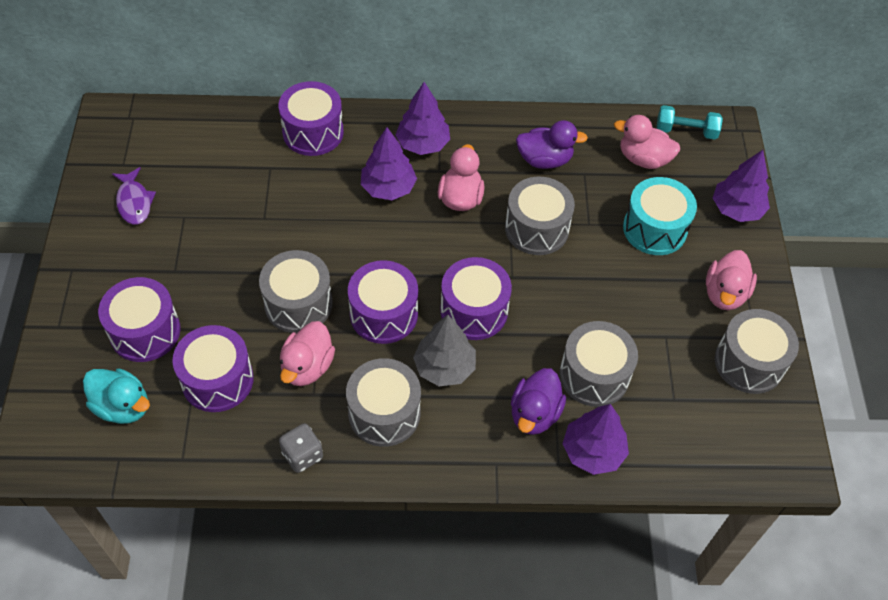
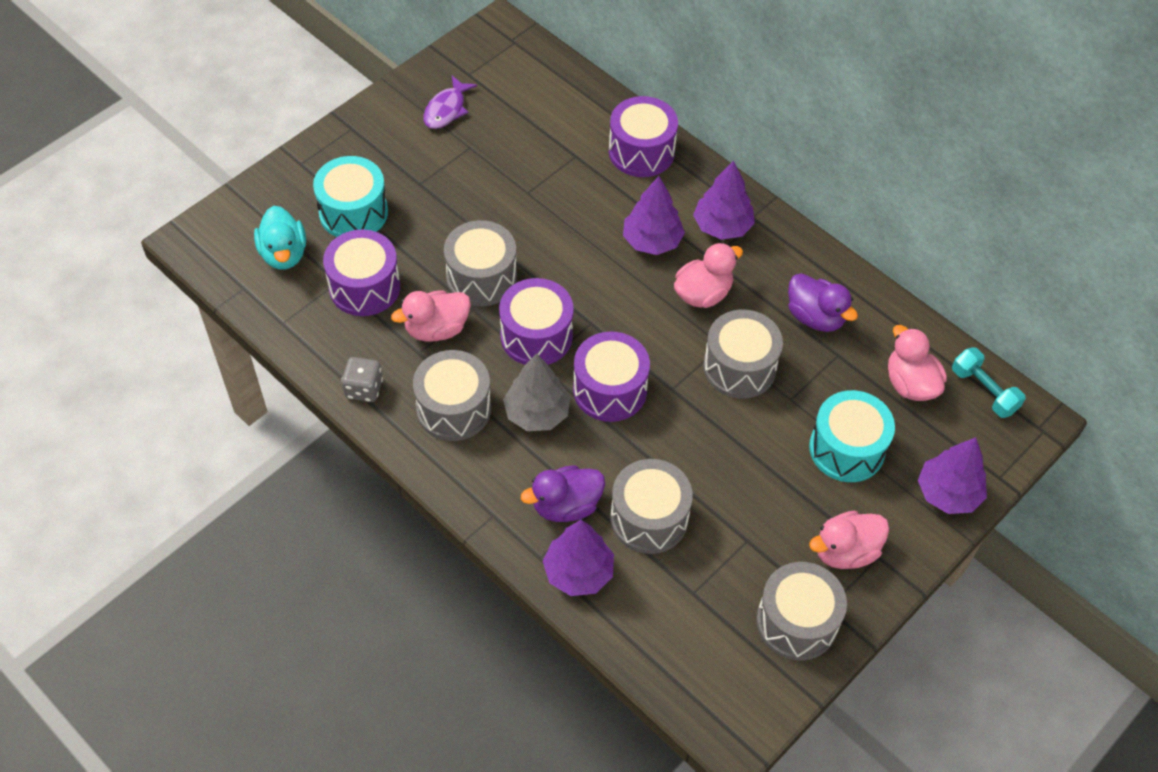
camera: 45 degrees right, 0 degrees up
purple drum [98,277,181,362] -> turquoise drum [313,156,388,237]

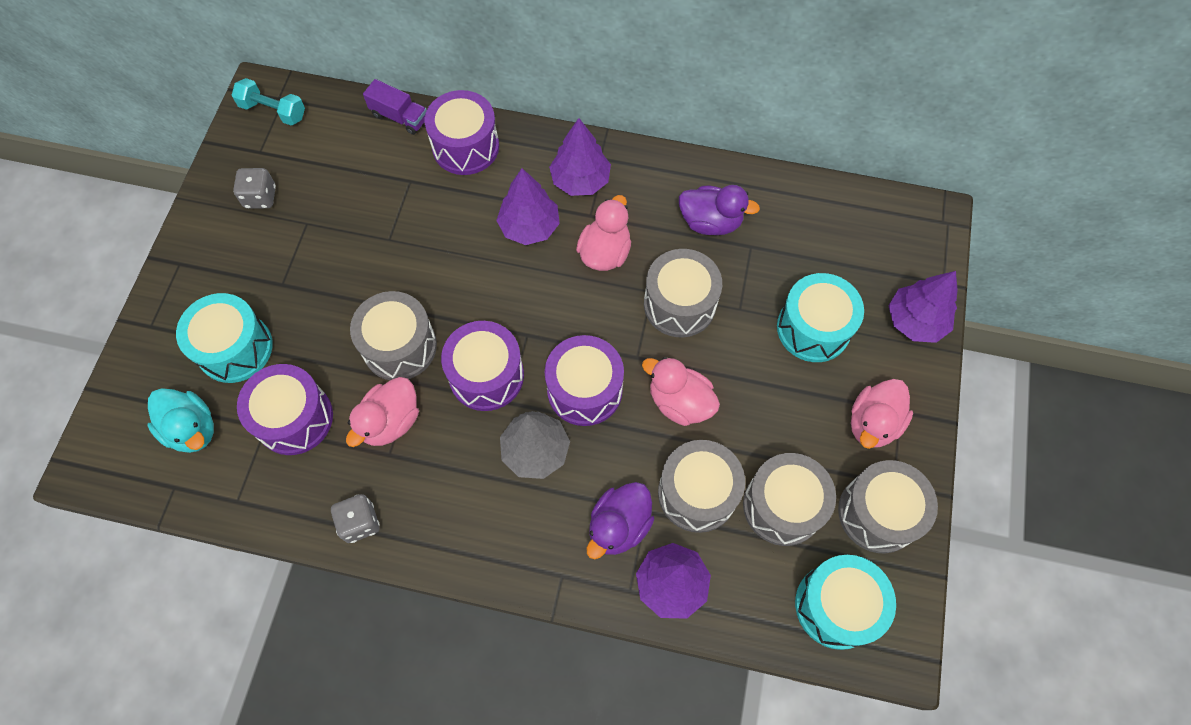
camera: 30 degrees left, 10 degrees up
grey drum [413,350,491,441] -> grey drum moved to [743,453,836,546]
purple fish [423,75,477,129] -> grey dice [233,168,276,209]
pink duck [888,325,947,401] -> pink duck moved to [642,357,720,426]
turquoise dumbbell [952,347,1026,418] -> turquoise dumbbell moved to [231,78,305,126]
none -> purple truck [363,79,427,135]
none -> turquoise drum [795,555,896,650]

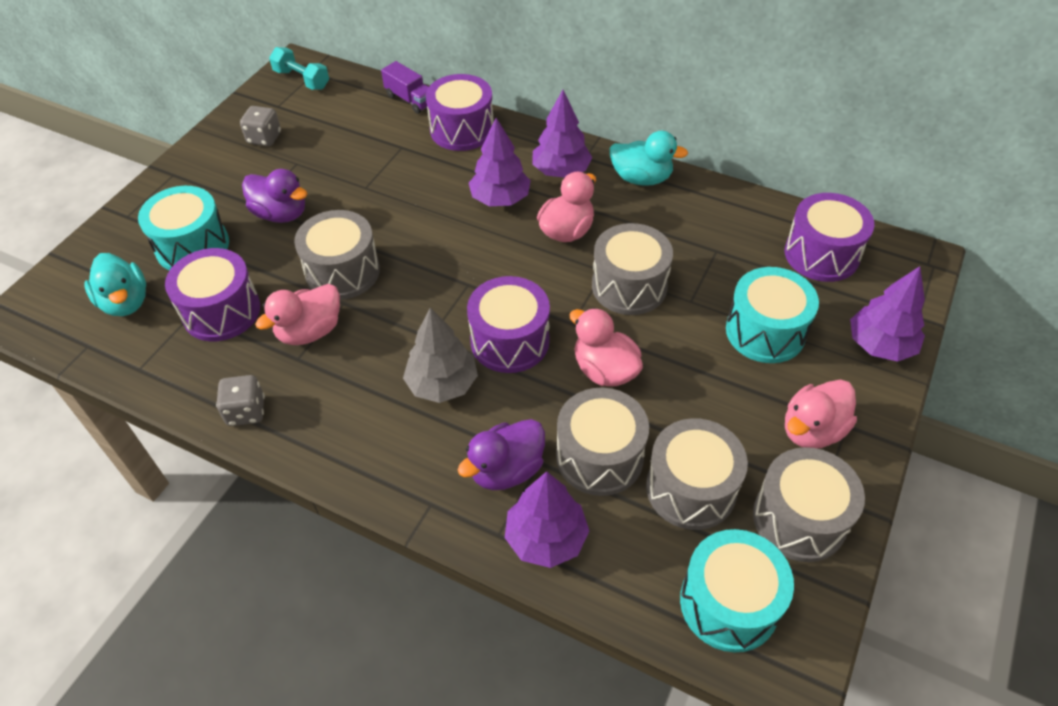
camera: 15 degrees right, 15 degrees down
purple drum [441,321,524,411] -> purple drum moved to [785,193,874,282]
purple duck [679,185,760,235] -> purple duck moved to [242,169,307,223]
none -> turquoise duck [610,131,688,186]

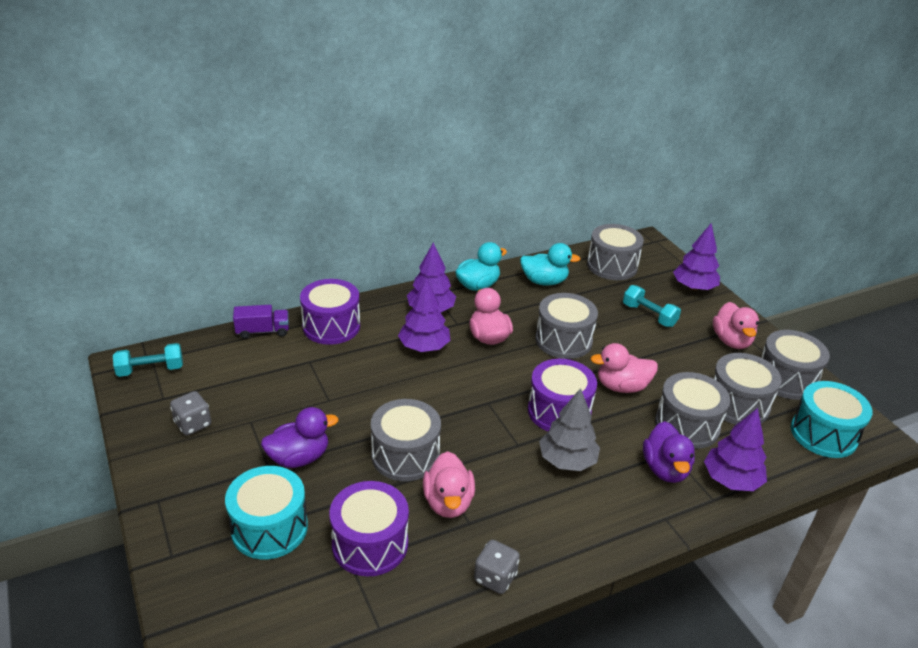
camera: 55 degrees left, 15 degrees down
turquoise duck [84,253,146,316] -> turquoise duck moved to [520,243,581,286]
turquoise drum [726,267,819,363] -> turquoise dumbbell [623,285,681,327]
purple drum [785,193,874,282] -> grey drum [587,224,644,280]

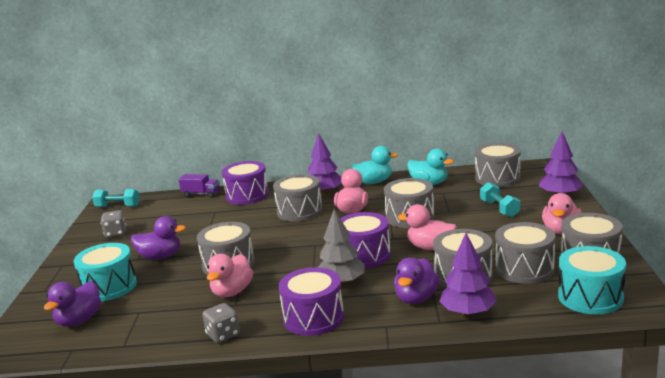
camera: 30 degrees right, 15 degrees down
purple drum [330,481,409,577] -> purple drum moved to [279,267,344,336]
purple tree [398,278,450,352] -> grey drum [273,174,323,222]
none -> purple duck [44,281,101,327]

